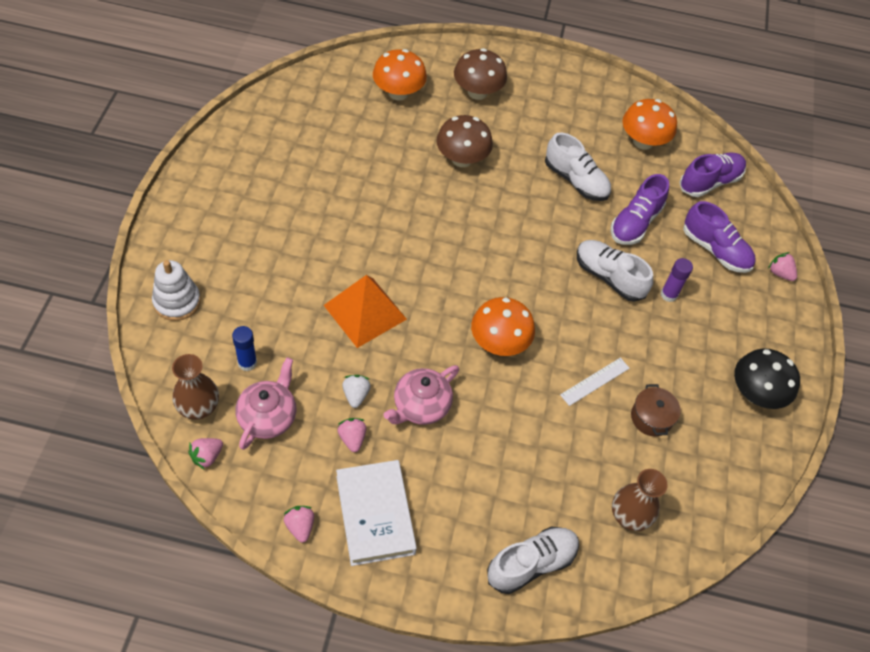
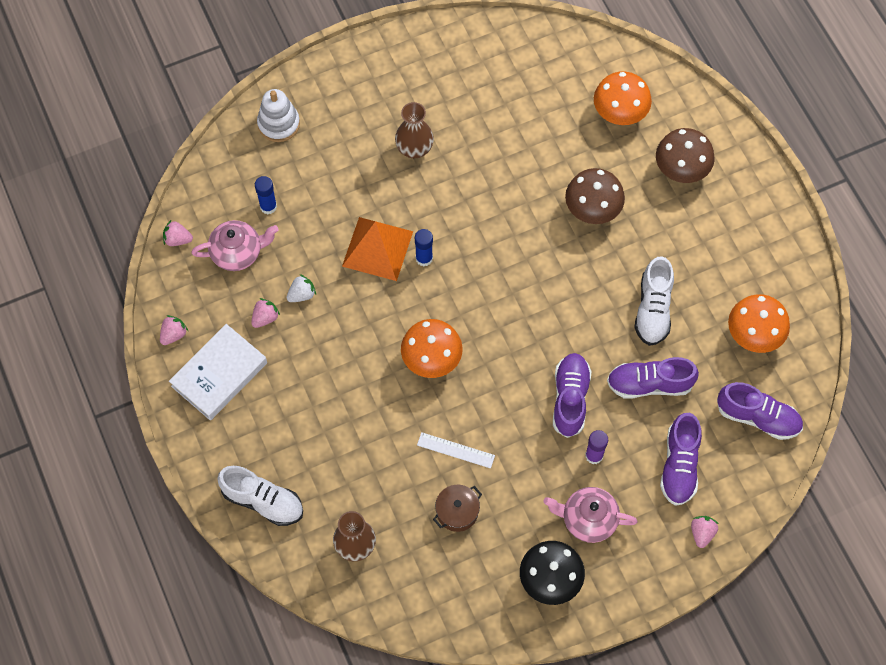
camera: 60 degrees right, 10 degrees up
brown vase [172,354,219,420] -> brown vase moved to [395,102,434,158]
pink teapot [384,365,459,425] -> pink teapot moved to [543,487,637,543]
white shoe [577,240,653,302] -> purple shoe [553,353,592,438]
none -> blue glue stick [415,229,433,266]

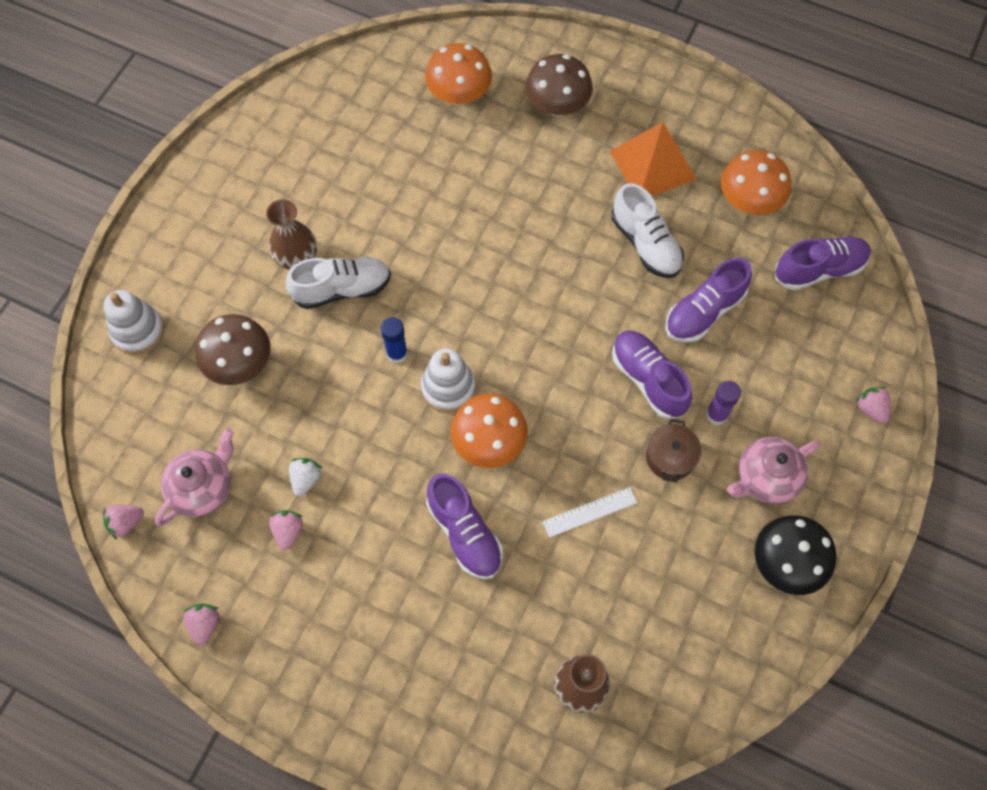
camera: 40 degrees left, 0 degrees up
white book [169,324,267,420] -> none
white shoe [217,466,303,526] -> white shoe moved to [286,257,391,309]
blue glue stick [255,176,277,214] -> none
orange pyramid [342,217,413,281] -> orange pyramid moved to [610,122,696,196]
brown pot [433,485,482,532] -> brown pot moved to [646,419,701,482]
brown mushroom [565,168,625,224] -> brown mushroom moved to [195,314,271,385]
purple shoe [660,413,702,506] -> purple shoe moved to [426,473,503,579]
none -> white stacking toy [421,348,476,413]

